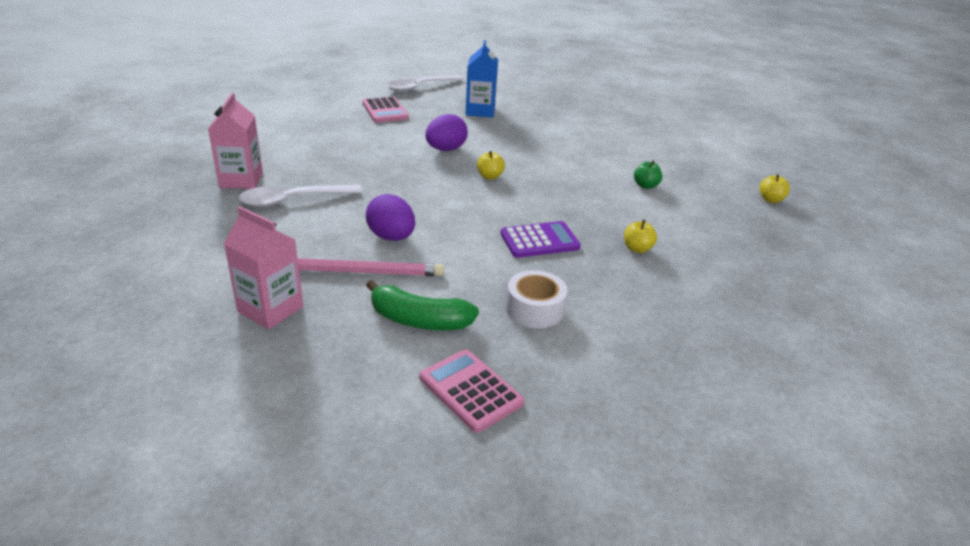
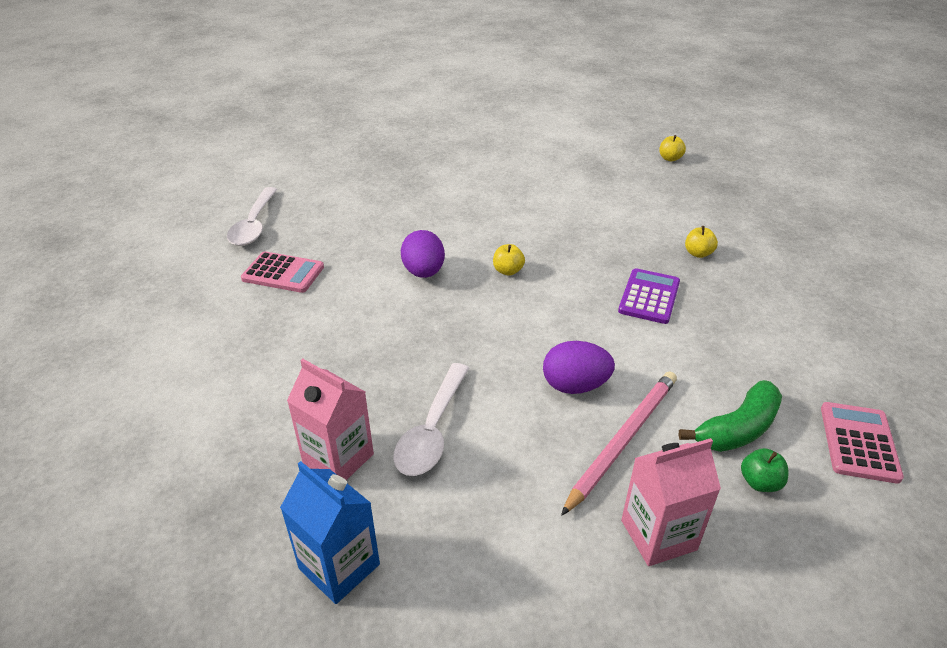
camera: 50 degrees left, 5 degrees up
pink calculator [420,349,524,433] -> pink calculator turned 105 degrees clockwise [821,402,904,484]
blue carton [466,40,498,118] -> blue carton moved to [280,461,380,604]
white tape [506,270,568,328] -> none
green apple [634,161,662,189] -> green apple moved to [741,448,788,492]

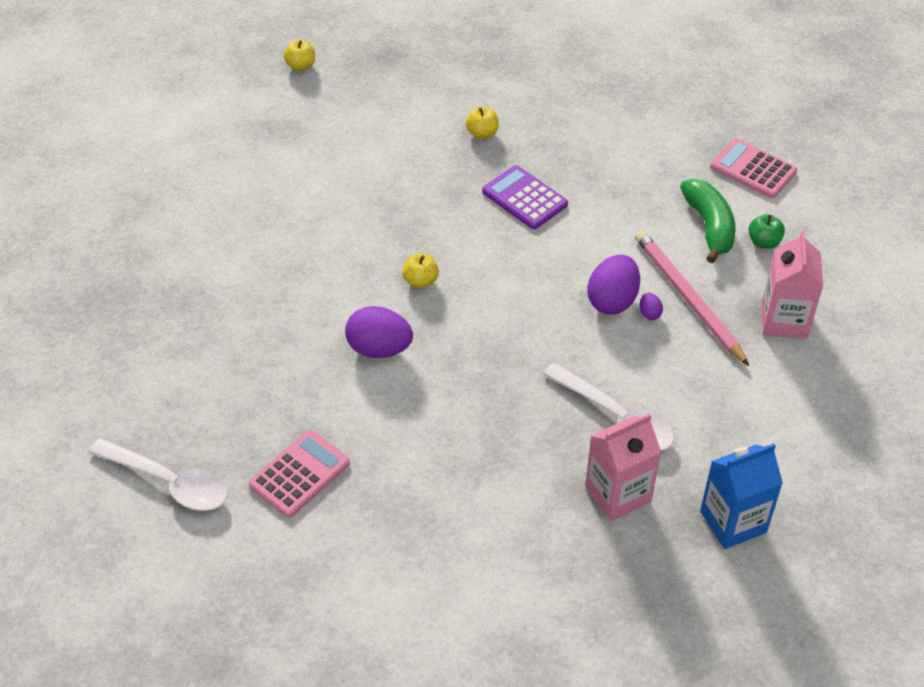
camera: 65 degrees left, 10 degrees up
none -> purple egg [640,293,663,320]

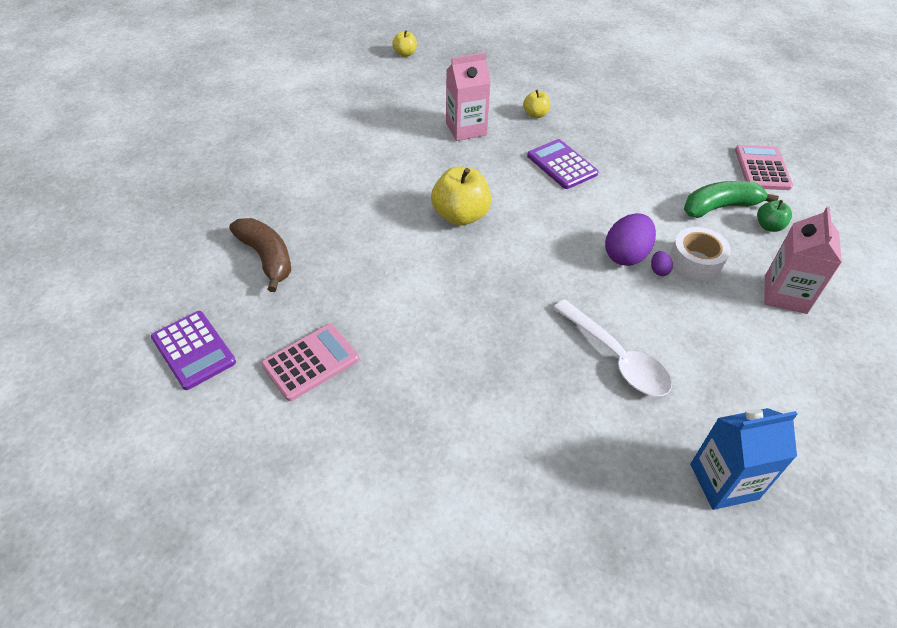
camera: 10 degrees right, 0 degrees up
white spoon [88,438,228,511] -> purple calculator [151,311,236,390]
purple egg [345,306,413,358] -> none
yellow apple [402,253,439,288] -> yellow apple [431,167,491,226], size x1.86
pink carton [585,413,661,521] -> pink carton moved to [446,52,491,141]
pink pencil [635,230,749,366] -> white tape [669,227,731,282]
green banana [680,179,735,263] -> green banana turned 105 degrees counterclockwise [684,181,779,218]
pink calculator [710,139,797,198] -> pink calculator turned 45 degrees clockwise [735,145,793,190]
none -> brown banana [229,218,291,292]

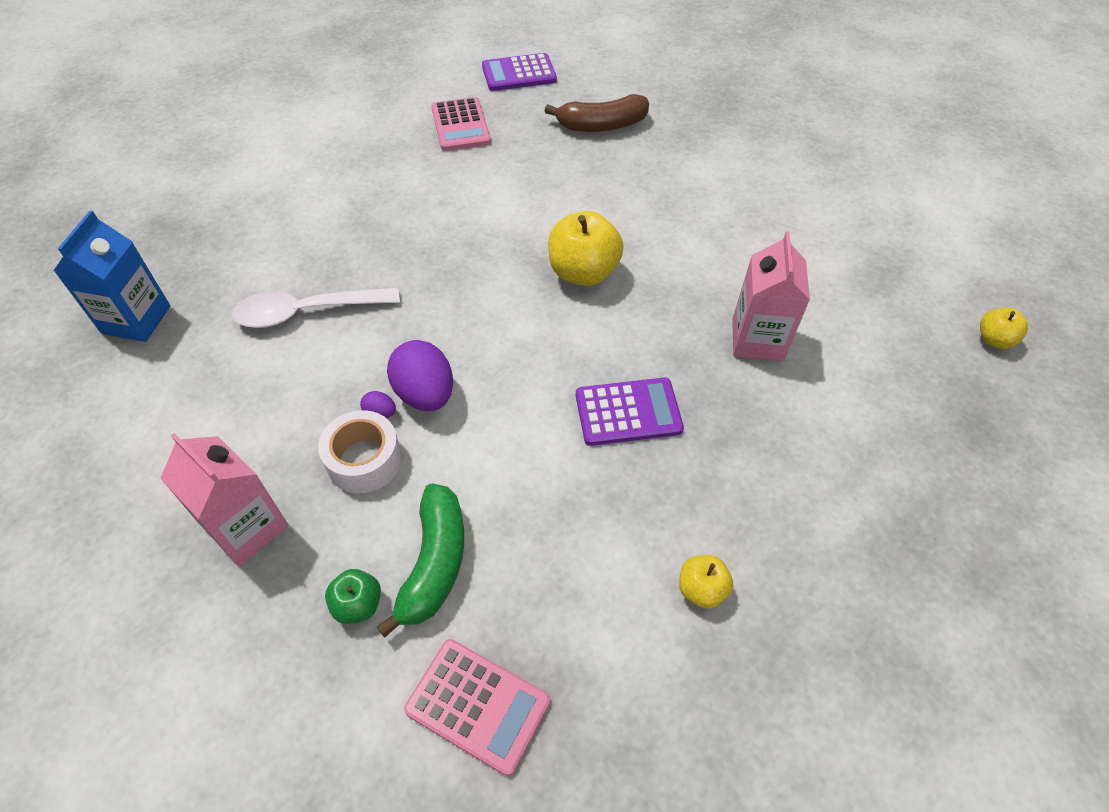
camera: 115 degrees right, 5 degrees up
yellow apple [523,90,550,118] -> yellow apple moved to [679,555,733,609]

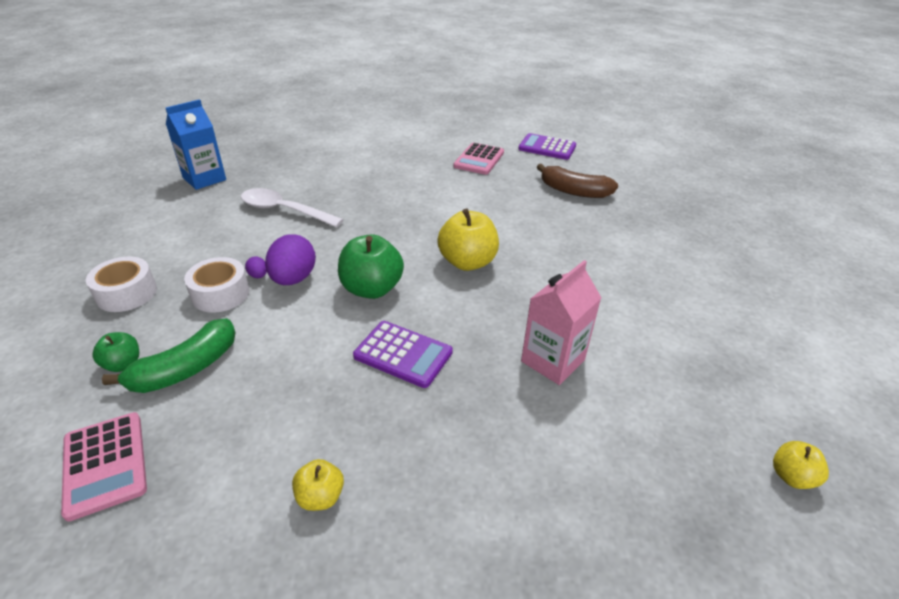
camera: 35 degrees right, 15 degrees down
pink carton [160,433,288,566] -> white tape [86,256,157,312]
none -> green apple [338,234,404,299]

